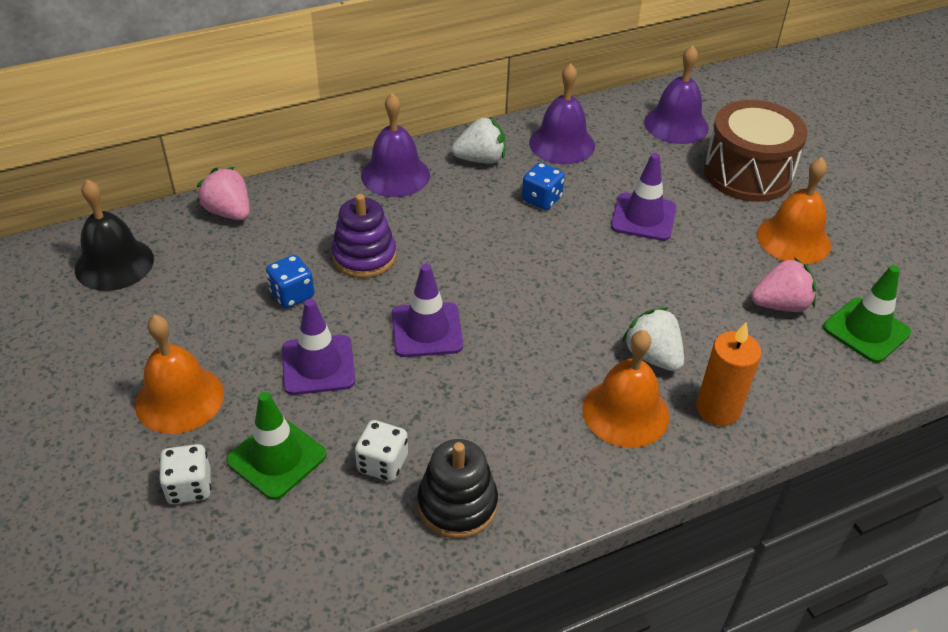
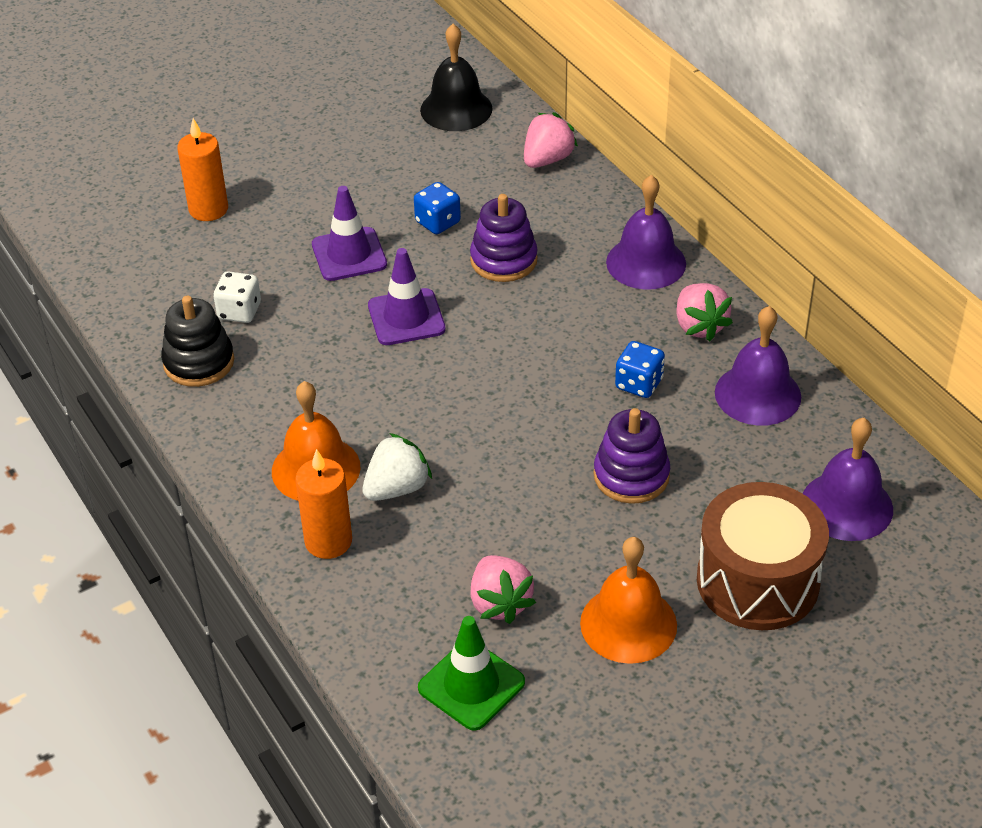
camera: 85 degrees right, 0 degrees up
orange bell [135,315,224,434] -> none
white dice [159,444,211,504] -> orange candle [177,118,228,221]
green traffic cone [226,392,326,500] -> none
white strawberry [452,117,506,164] -> pink strawberry [676,283,733,341]
purple traffic cone [611,153,676,241] -> purple stacking toy [594,408,670,504]

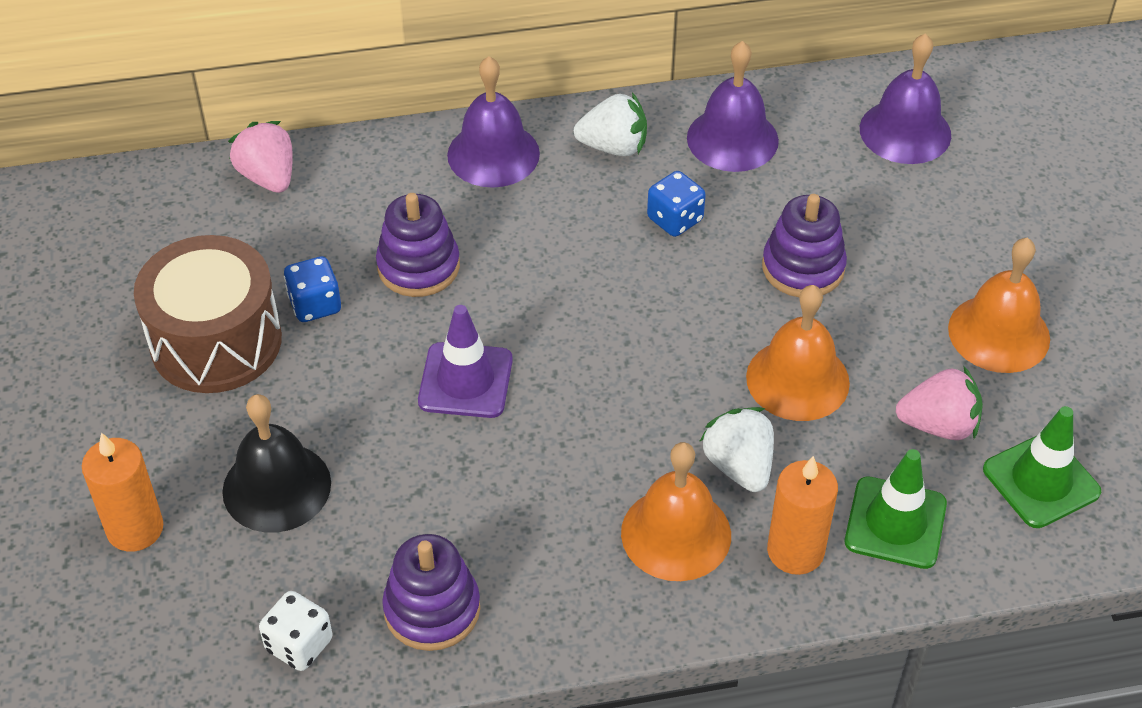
camera: 70 degrees left, 5 degrees up
black stacking toy [161,295,234,387] -> purple stacking toy [382,534,480,651]
white dice [213,271,261,323] -> white dice moved to [259,591,333,671]
purple traffic cone [312,186,387,281] -> none
black bell [420,24,493,131] -> black bell moved to [222,394,331,533]
pink strawberry [676,283,733,341] -> white strawberry [574,92,647,156]
brown drum [697,482,829,630] -> brown drum moved to [134,235,282,393]
none -> orange bell [746,285,850,421]
none -> green traffic cone [845,449,947,569]

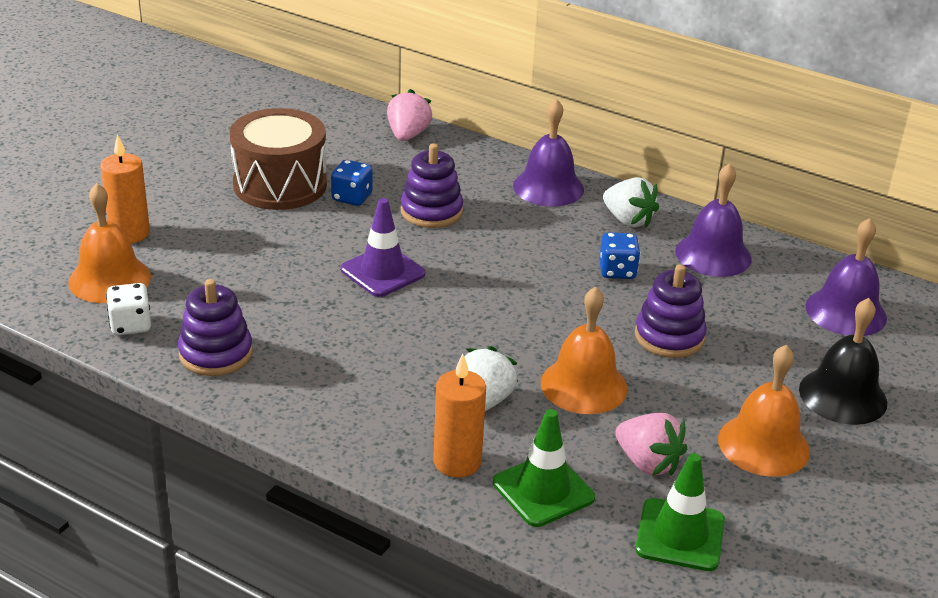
camera: 40 degrees right, 15 degrees down
black bell [222,394,331,533] -> black bell moved to [799,298,887,425]
orange bell [621,442,731,581] -> orange bell moved to [68,183,151,303]

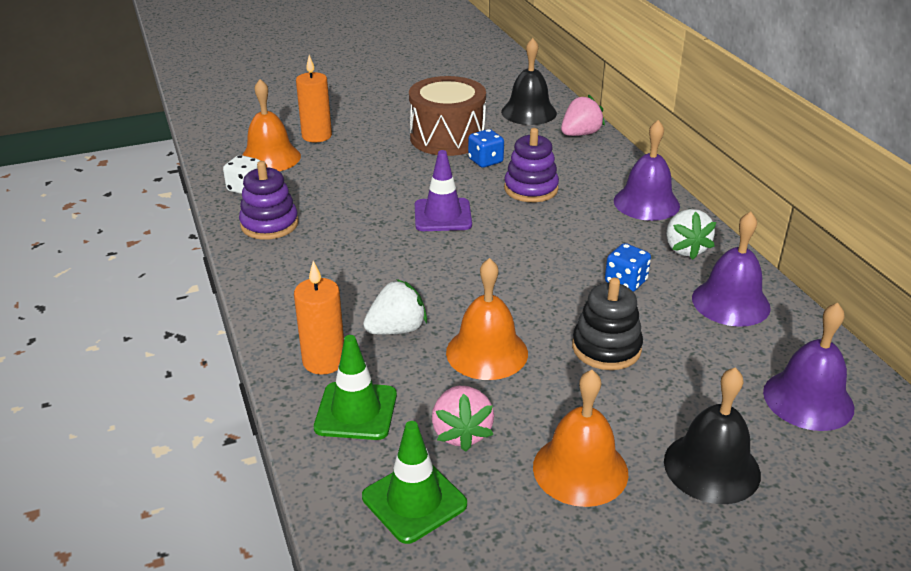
camera: 40 degrees right, 0 degrees up
purple stacking toy [635,264,707,358] -> black stacking toy [572,277,643,370]
none -> black bell [501,38,557,125]

